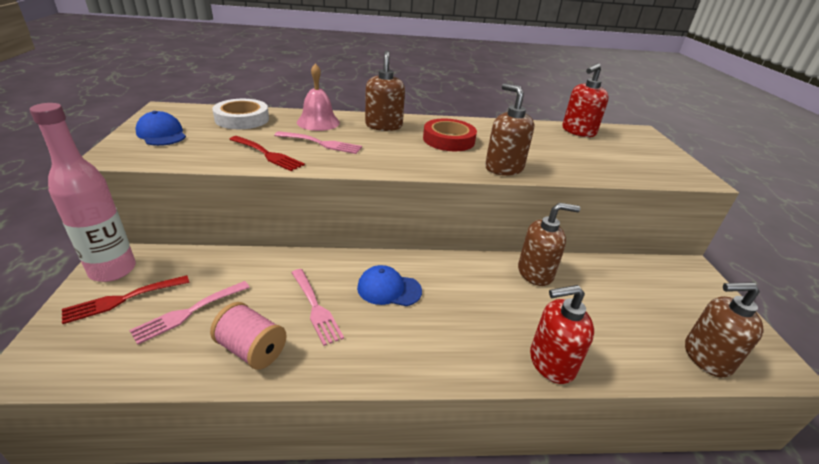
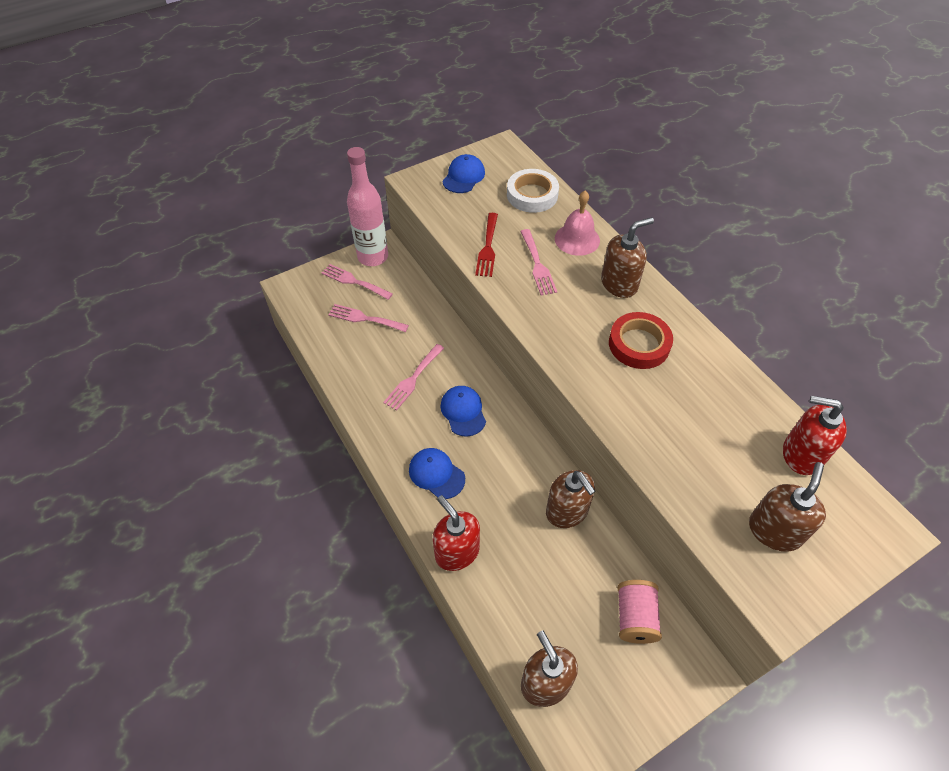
camera: 65 degrees right, 20 degrees up
red fork [62,275,190,324] -> pink fork [321,264,393,300]
pink spool [210,302,287,370] -> pink spool moved to [617,580,662,644]
brown soap dispenser [485,83,535,176] -> brown soap dispenser moved to [749,462,826,552]
none -> blue cap [409,448,465,499]

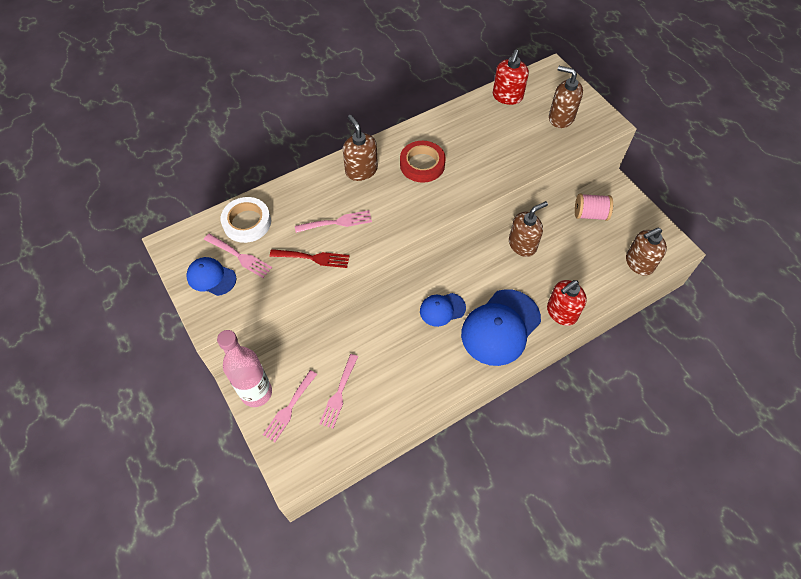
camera: 90 degrees left, 5 degrees up
pink fork [383,344,444,410] -> pink fork moved to [204,234,272,278]
blue cap [409,448,465,499] -> blue cap [461,289,541,366], size x1.88
pink bell [555,191,600,256] -> none

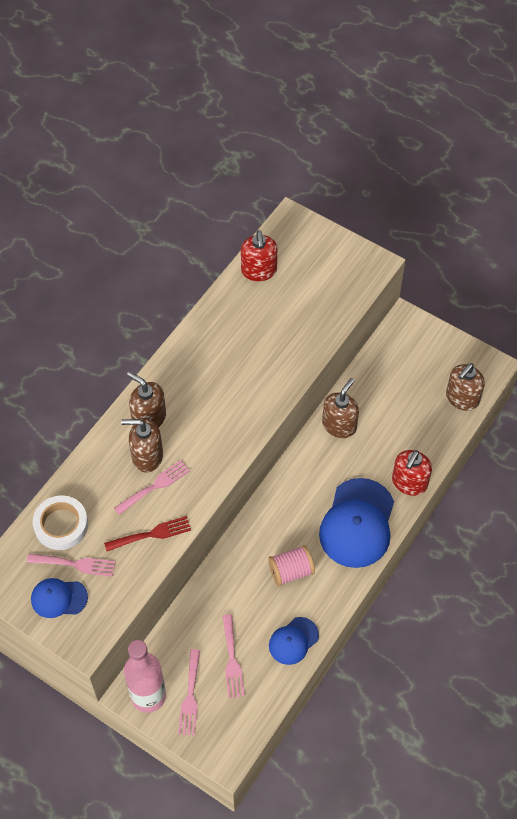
camera: 25 degrees left, 0 degrees up
red tape [400,141,446,183] -> none
blue cap [420,293,466,327] -> blue cap moved to [269,617,319,665]
brown soap dispenser [549,66,583,128] -> brown soap dispenser moved to [121,419,163,473]
pink spool [575,193,613,221] -> pink spool moved to [268,545,315,586]

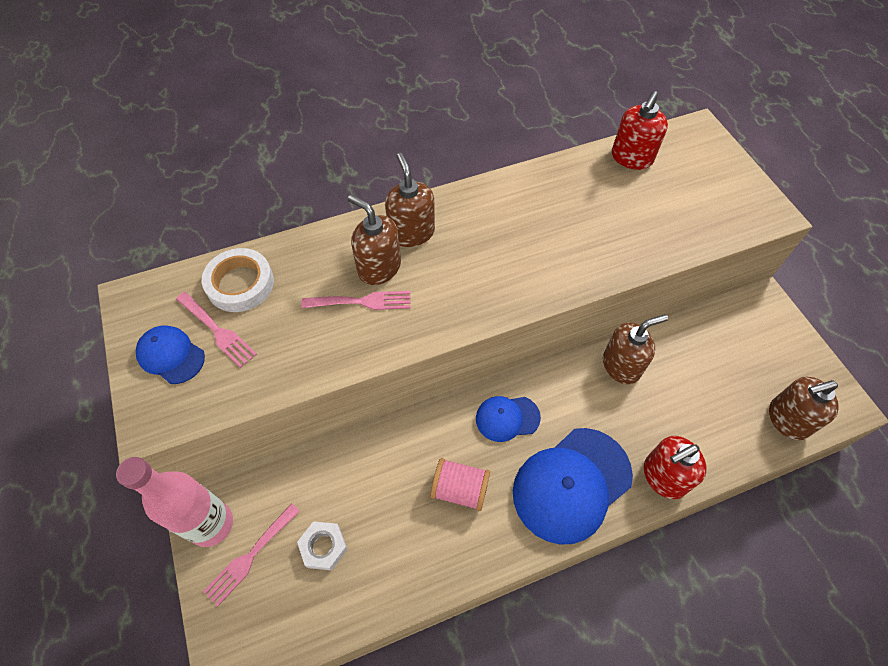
camera: 35 degrees right, 0 degrees up
red fork [104,516,191,551] -> none
pink fork [223,614,244,698] -> white nut [297,521,348,570]
blue cap [269,617,319,665] -> blue cap moved to [476,396,541,442]

